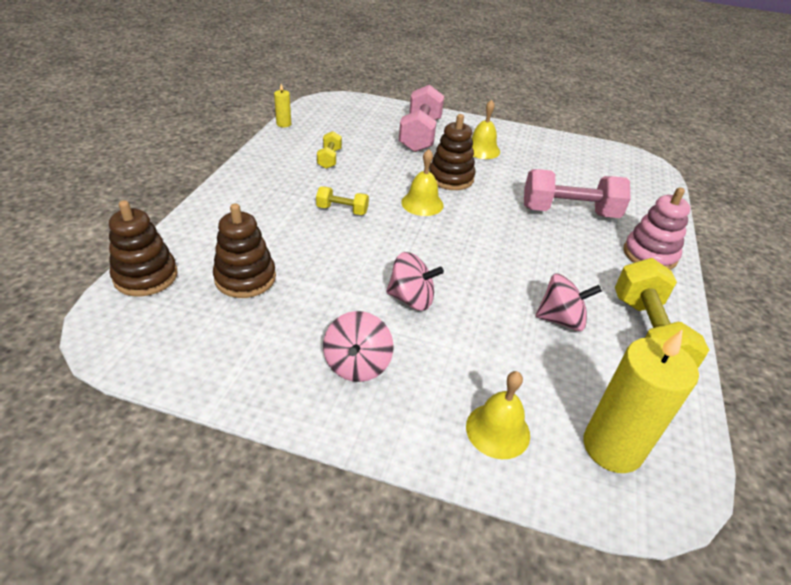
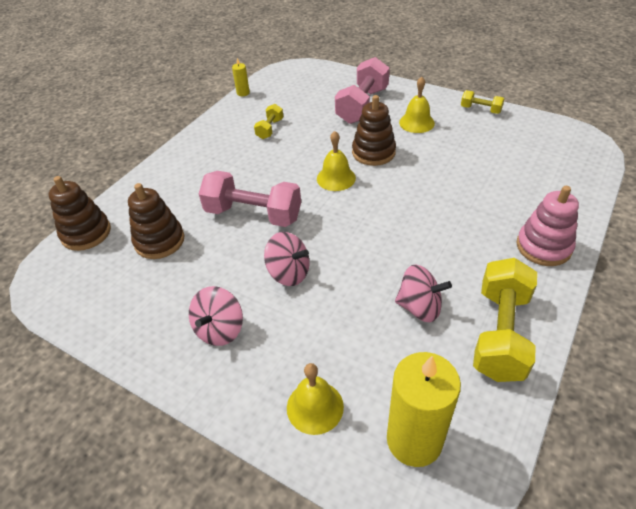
camera: 20 degrees right, 5 degrees up
yellow dumbbell [316,186,369,215] -> yellow dumbbell moved to [461,90,504,114]
pink dumbbell [524,169,631,218] -> pink dumbbell moved to [199,171,301,227]

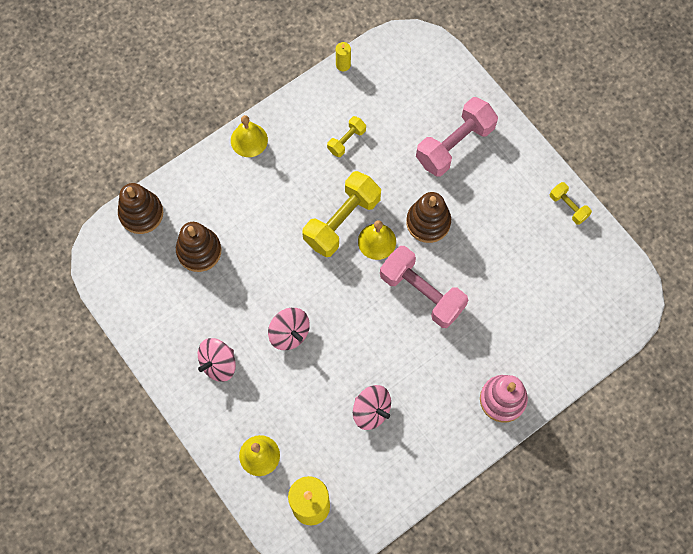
camera: 20 degrees right, 25 degrees up
pink dumbbell [199,171,301,227] -> pink dumbbell moved to [380,246,468,328]
yellow bell [399,77,435,133] -> yellow bell moved to [231,115,268,157]
yellow dumbbell [473,258,537,382] -> yellow dumbbell moved to [302,171,381,257]

